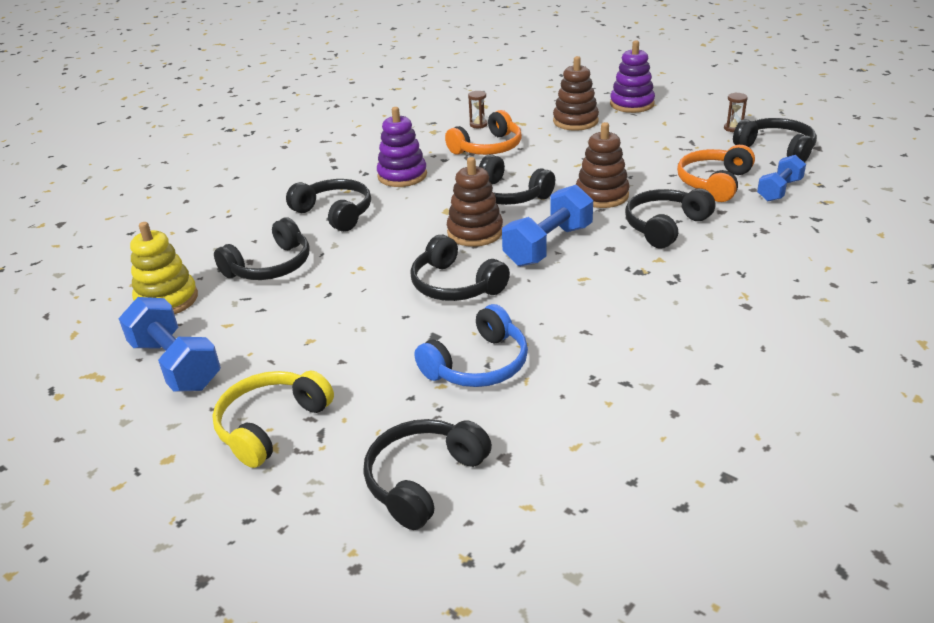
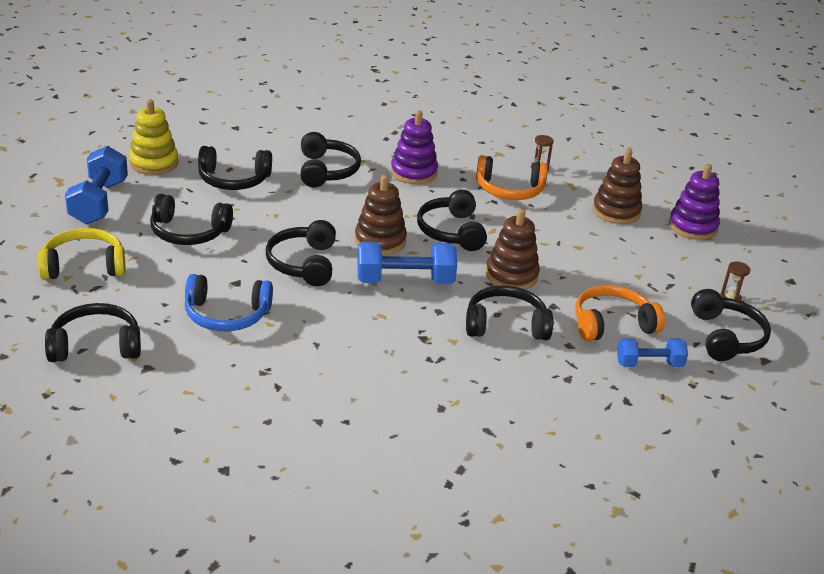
camera: 40 degrees right, 0 degrees up
none -> black headphones [150,194,233,245]

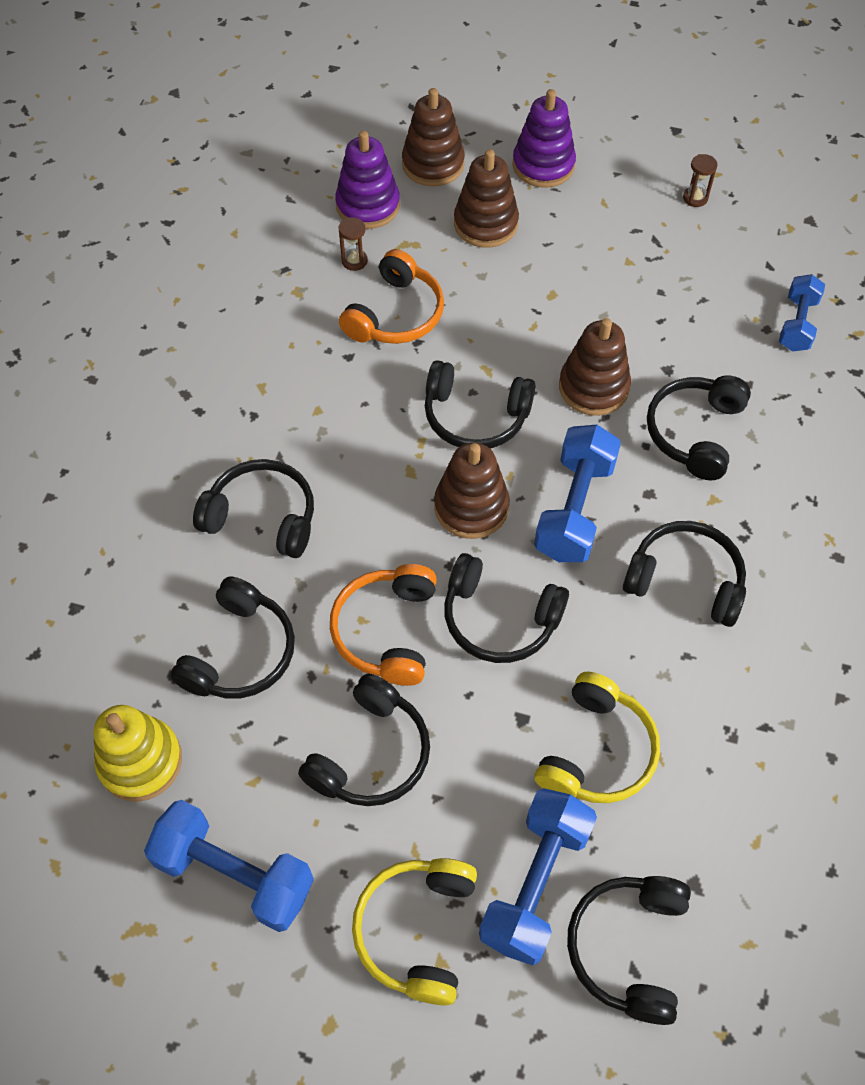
camera: 65 degrees left, 25 degrees up
blue headphones [185,274,273,331] -> yellow headphones [534,672,660,803]
purple stacking toy [391,110,438,184] -> purple stacking toy moved to [335,130,400,229]
orange headphones [576,285,665,341] -> orange headphones moved to [330,564,437,686]
black headphones [691,289,771,361] -> black headphones moved to [623,521,746,627]
none -> brown stacking toy [402,88,465,186]
none -> blue dumbbell [479,788,597,965]

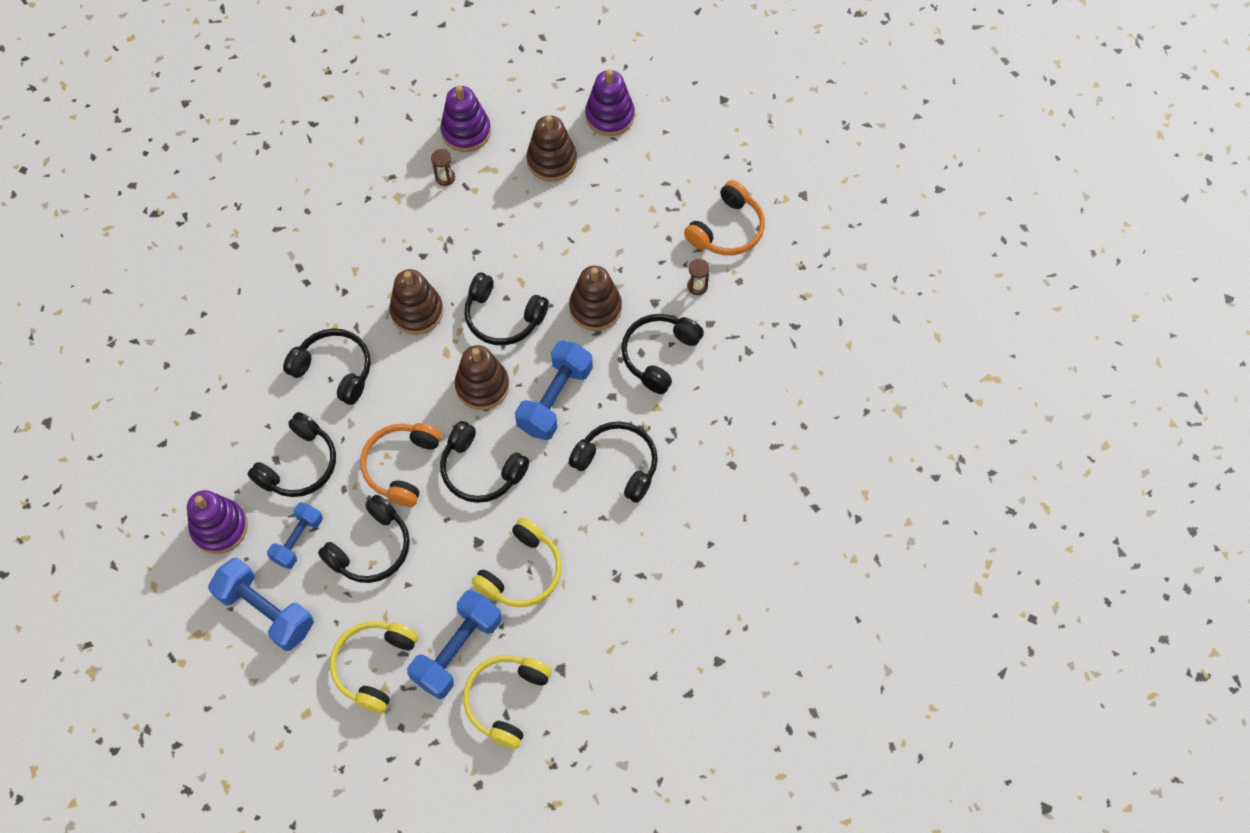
camera: 10 degrees right, 5 degrees up
yellow stacking toy [94,705,182,802] -> purple stacking toy [187,490,248,554]
orange headphones [339,249,444,344] -> orange headphones moved to [684,180,765,255]
brown stacking toy [402,88,465,186] -> brown stacking toy moved to [390,269,443,335]
black headphones [567,876,691,1025] -> yellow headphones [463,655,552,749]
brown hourglass [683,154,718,207] -> brown hourglass moved to [687,259,710,295]
blue dumbbell [779,274,825,351] -> blue dumbbell moved to [267,502,323,569]

